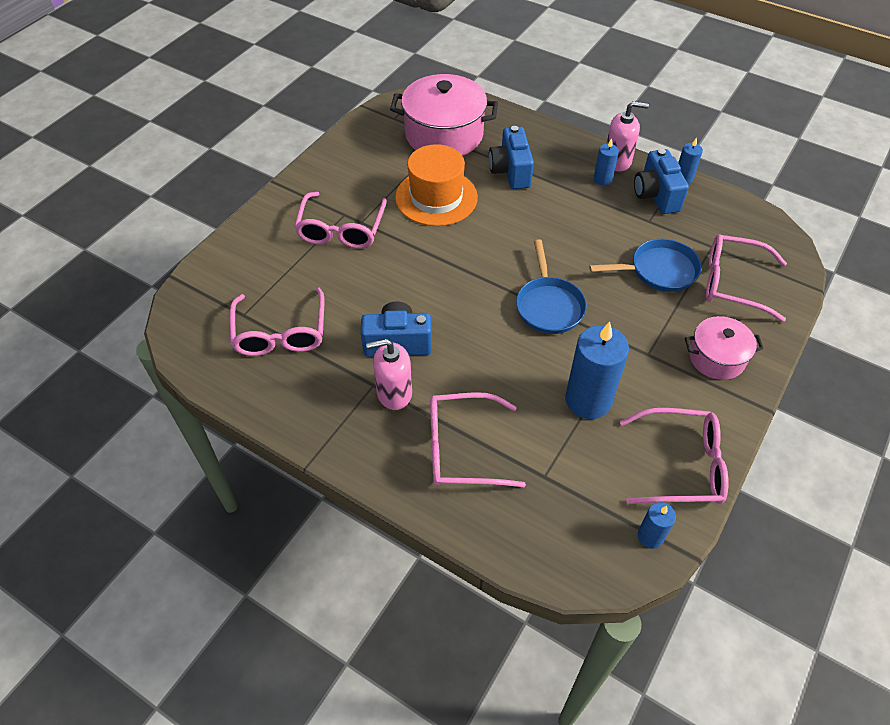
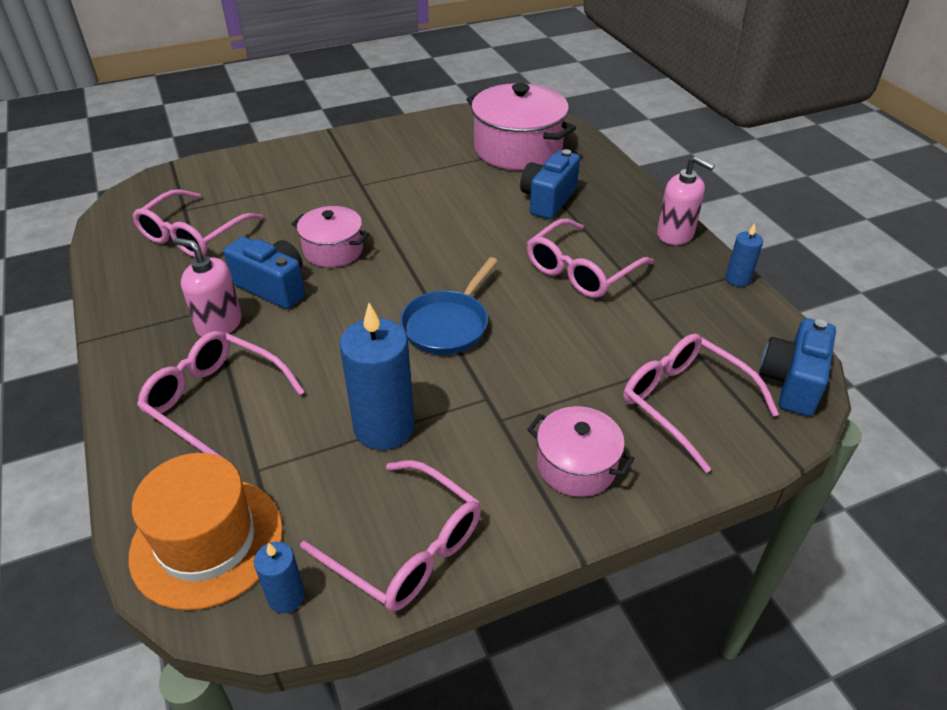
camera: 35 degrees right, 10 degrees down
pink glasses [294,192,387,249] -> pink glasses moved to [527,218,654,298]
orange hat [395,144,478,226] -> orange hat moved to [129,453,283,610]
blue pan [589,239,702,292] -> none
blue candle [594,138,619,185] -> none
blue camera [634,149,689,214] -> blue camera moved to [759,318,836,416]
none -> pink pot [292,206,369,267]

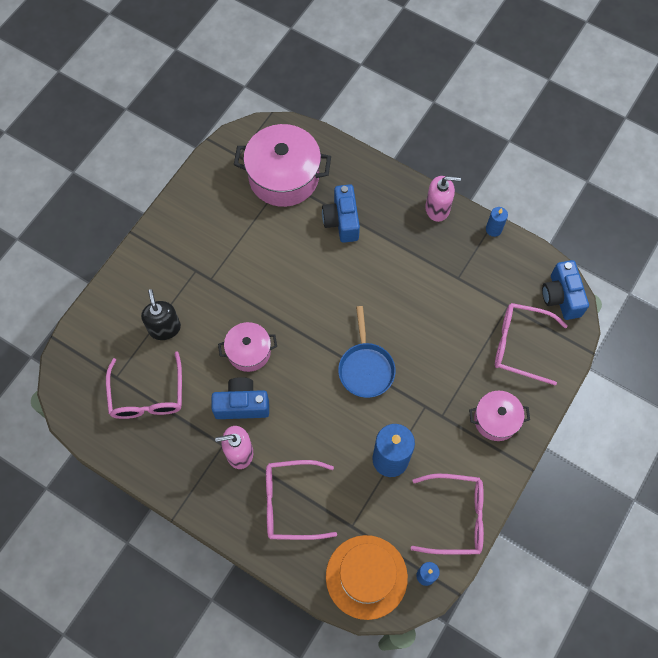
camera: 35 degrees left, 25 degrees up
pink glasses [527,218,654,298] -> none
none -> black soap dispenser [141,289,181,340]

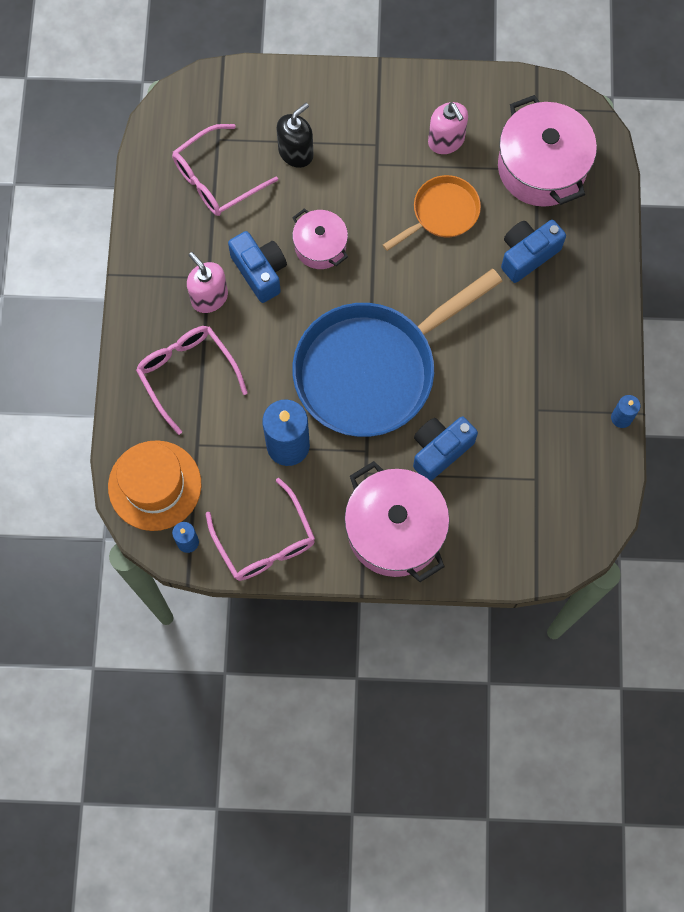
camera: 60 degrees right, 5 degrees up
blue pan [338,306,396,398] -> blue pan [292,269,503,437], size x2.04
pink soap dispenser [425,176,461,222] -> pink soap dispenser moved to [428,102,468,154]
pink pot [469,391,530,441] -> pink pot [344,461,450,582], size x1.75
pink glasses [495,303,568,385] -> none
blue camera [542,260,589,320] -> blue camera moved to [413,416,478,481]
none -> orange pan [383,175,481,251]

